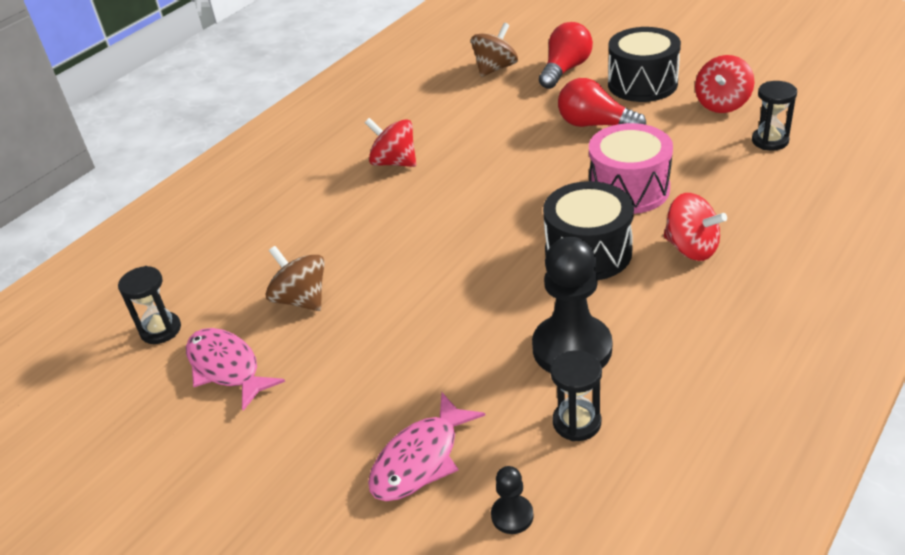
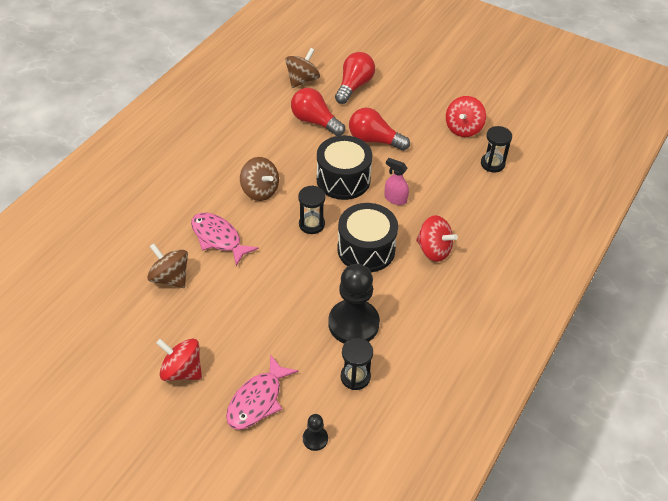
camera: 10 degrees left, 10 degrees up
black hourglass [118,266,181,344] -> black hourglass moved to [298,185,326,234]
pink fish [186,328,285,411] -> pink fish moved to [191,213,259,266]
red spinning top [365,118,416,167] -> red spinning top moved to [156,339,202,381]
pink drum [589,123,673,214] -> pink spray bottle [384,158,409,205]
black drum [608,27,681,102] -> black drum moved to [317,135,372,200]
none -> brown spinning top [240,157,279,201]
none -> red light bulb [291,88,345,136]

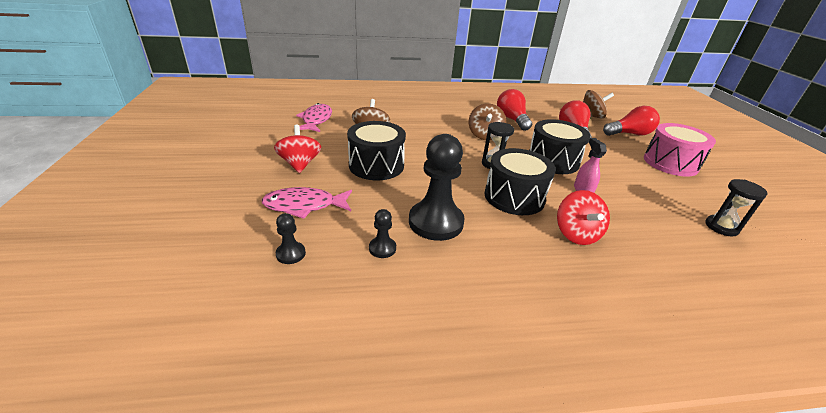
camera: 50 degrees right, 15 degrees down
pink fish [191,213,259,266] -> pink fish moved to [296,103,332,132]
black hourglass [341,338,373,390] -> black pawn [369,209,396,258]
red light bulb [349,108,410,151] -> red light bulb moved to [497,89,532,131]
red spinning top [446,96,486,137] -> none
none -> black drum [347,121,406,180]
none -> pink drum [644,123,716,176]

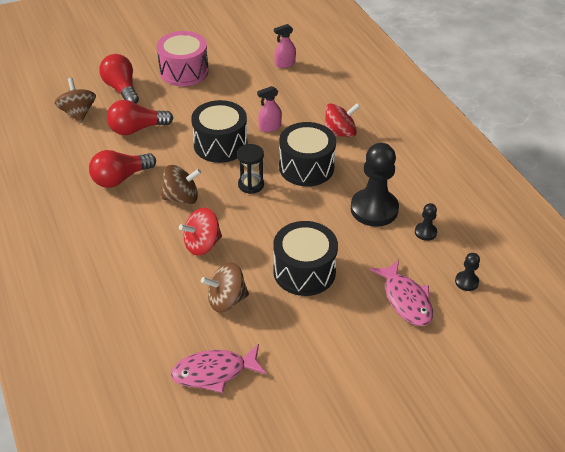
camera: 105 degrees left, 10 degrees up
red spinning top [274,125,321,173] -> red spinning top moved to [179,208,222,256]
black hourglass [705,179,768,236] -> pink spray bottle [274,24,296,68]

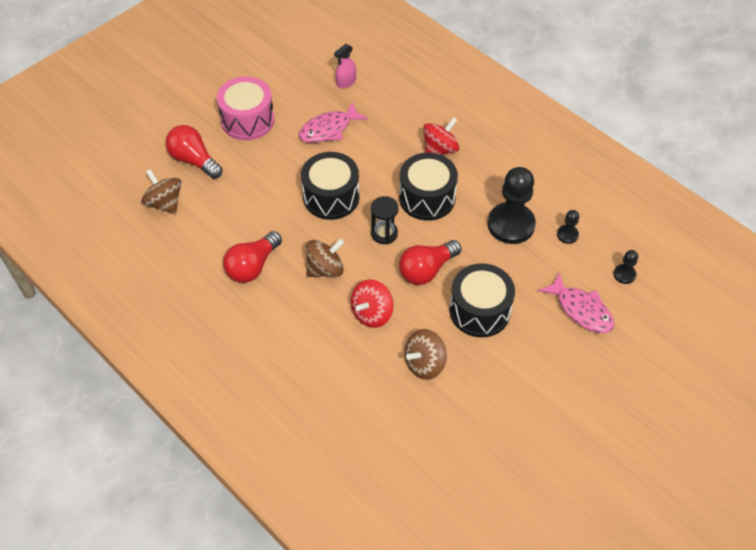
camera: 20 degrees left, 10 degrees up
red light bulb [107,100,173,135] -> red light bulb moved to [399,240,461,285]
pink fish [171,344,267,393] -> pink fish moved to [299,102,368,143]
pink spray bottle [257,86,282,132] -> none

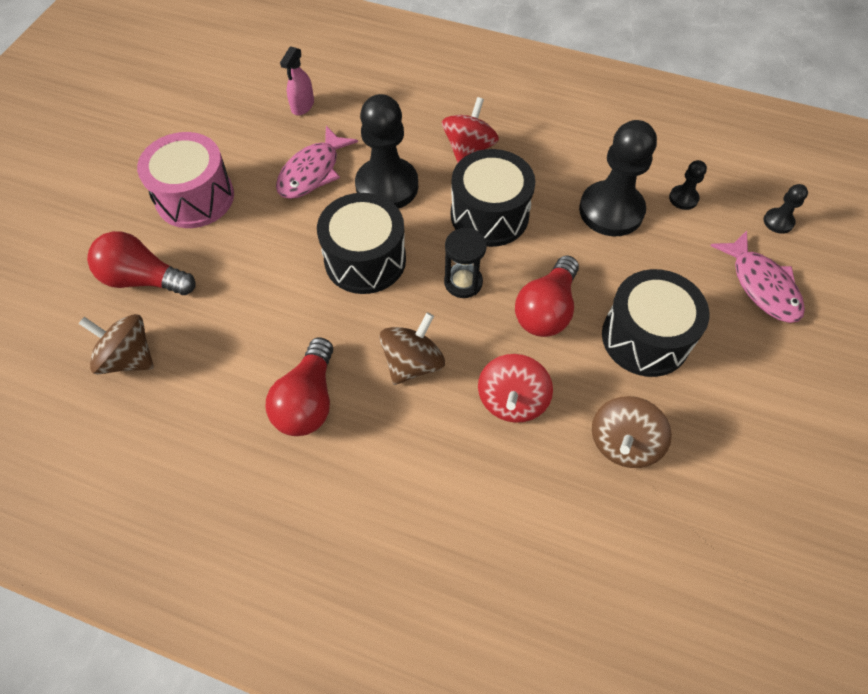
camera: 25 degrees left, 5 degrees up
pink fish [538,273,614,333] -> pink fish turned 45 degrees clockwise [710,231,805,323]
none -> black pawn [355,94,418,209]

